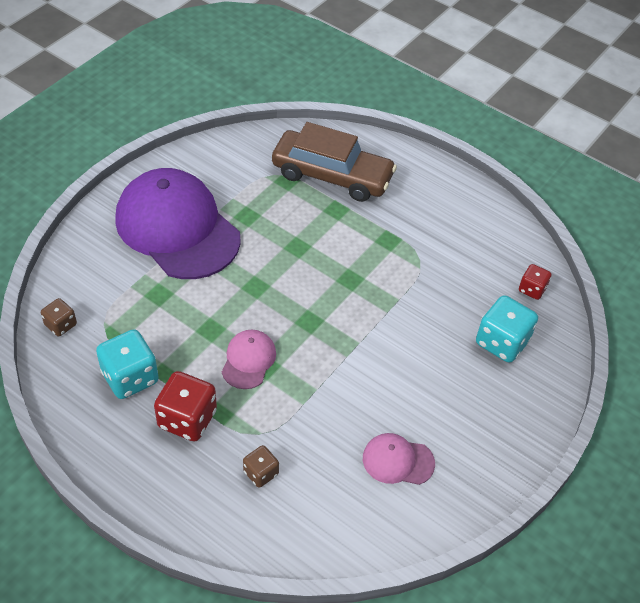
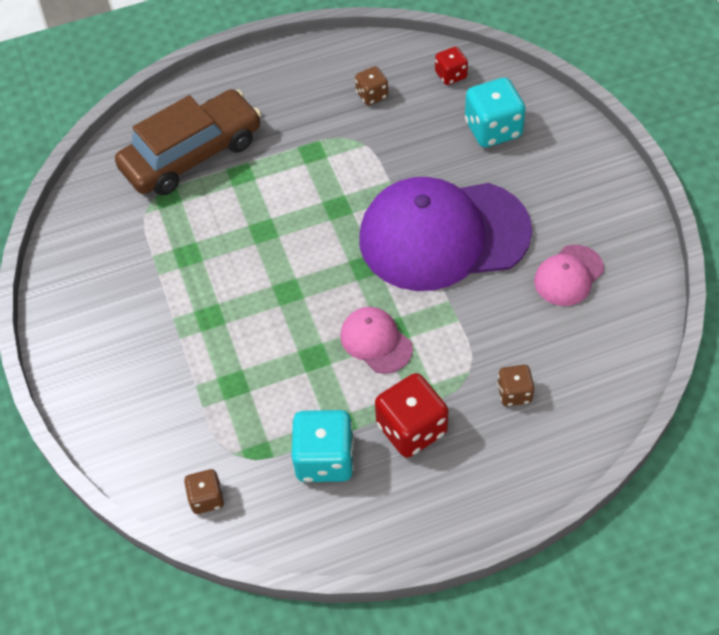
camera: 50 degrees left, 5 degrees up
purple cap [115,168,241,279] -> purple cap moved to [359,177,532,291]
none -> brown dice [355,66,388,105]

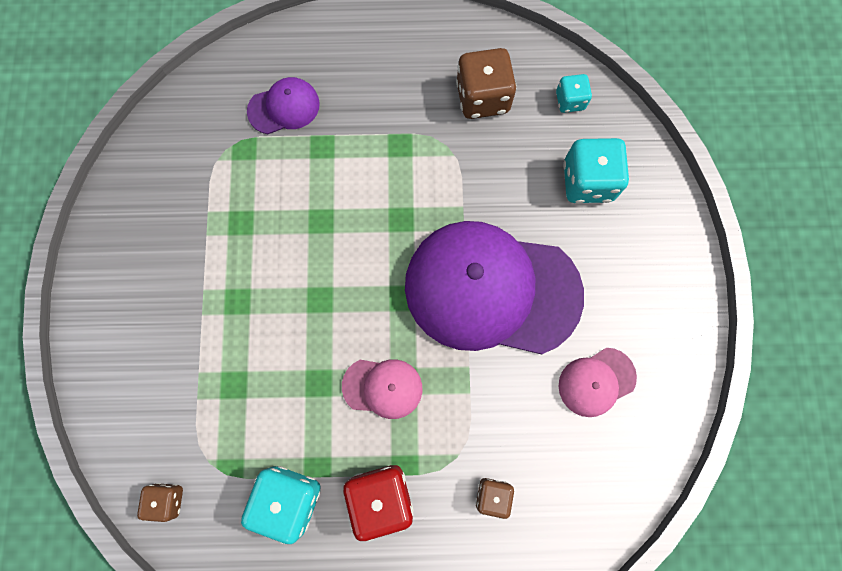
camera: 15 degrees right, 20 degrees up
brown car [115,89,261,195] -> purple cap [247,77,320,134]
pink cap [340,307,413,374] -> pink cap turned 120 degrees clockwise [342,360,422,419]
brown dice [355,66,388,105] -> brown dice [456,48,517,119], size x1.77
red dice [435,46,468,85] -> turquoise dice [556,74,592,113]

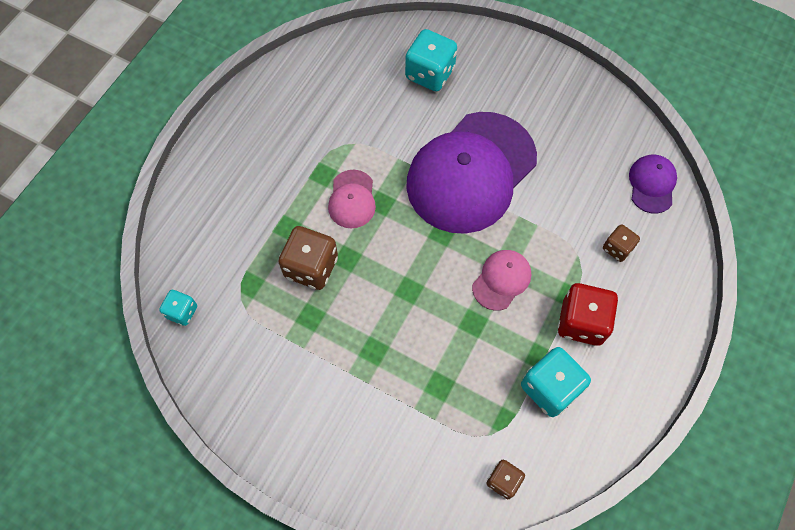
camera: 60 degrees left, 10 degrees down
purple cap [247,77,320,134] -> purple cap moved to [629,154,677,214]
brown dice [456,48,517,119] -> brown dice moved to [278,226,338,290]
turquoise dice [556,74,592,113] -> turquoise dice moved to [159,290,197,326]
pink cap [558,348,637,417] -> pink cap moved to [328,170,376,228]

